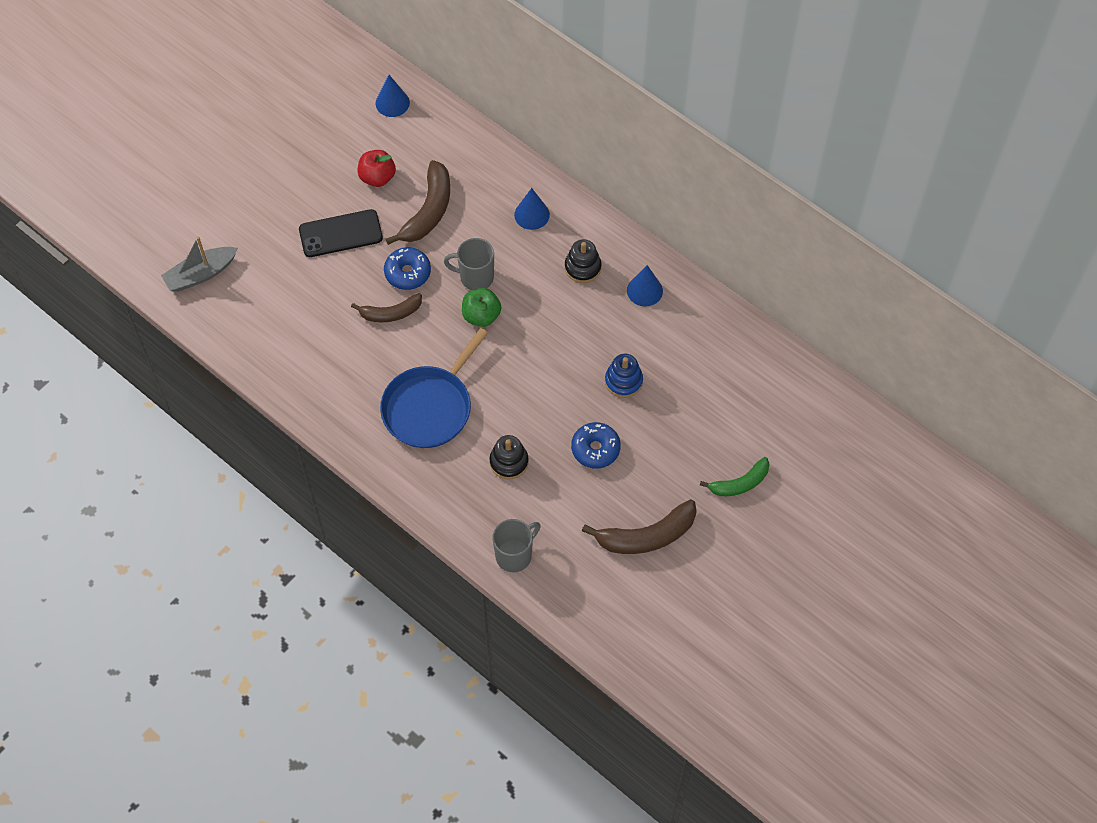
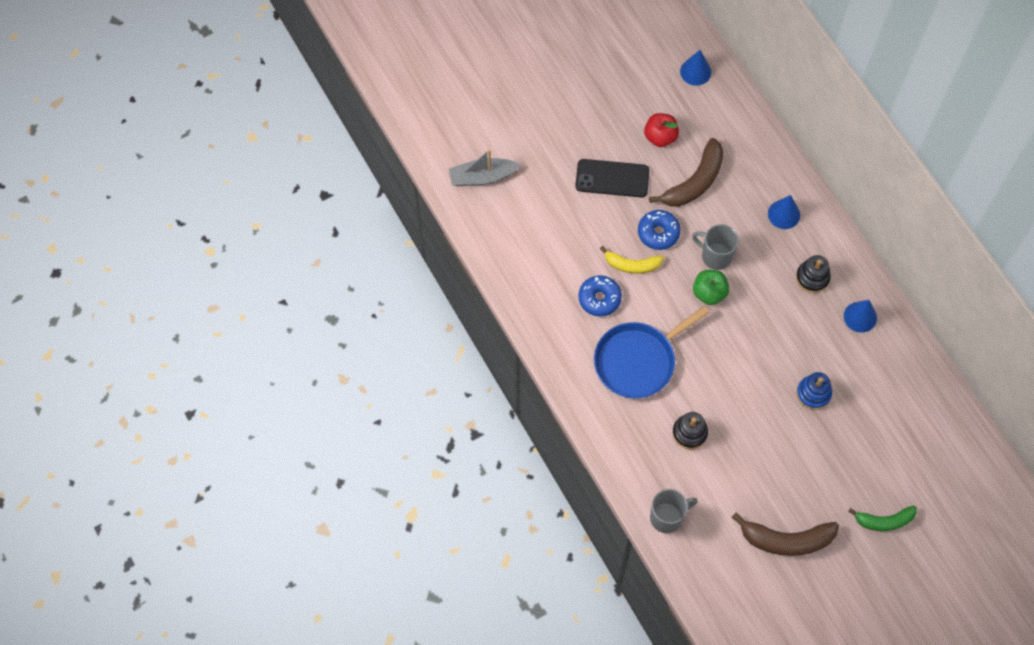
camera: 20 degrees right, 5 degrees up
brown banana [351,293,422,322] -> yellow banana [600,246,664,274]
blue donut [571,422,621,469] -> blue donut moved to [578,275,622,317]

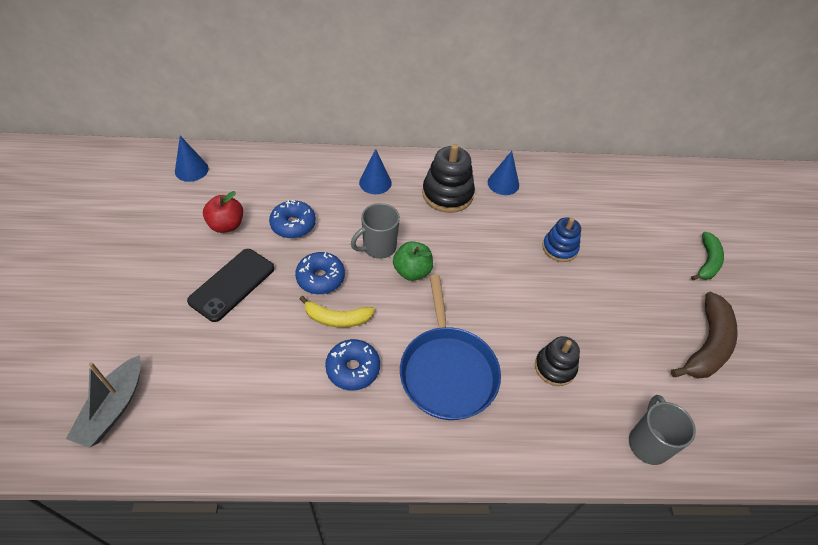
camera: 65 degrees left, 15 degrees down
yellow banana [600,246,664,274] -> yellow banana turned 60 degrees clockwise [300,296,375,328]
brown banana [649,138,724,207] -> blue donut [269,200,316,238]
black stacking toy [796,255,831,293] -> black stacking toy [422,144,475,213], size x1.54

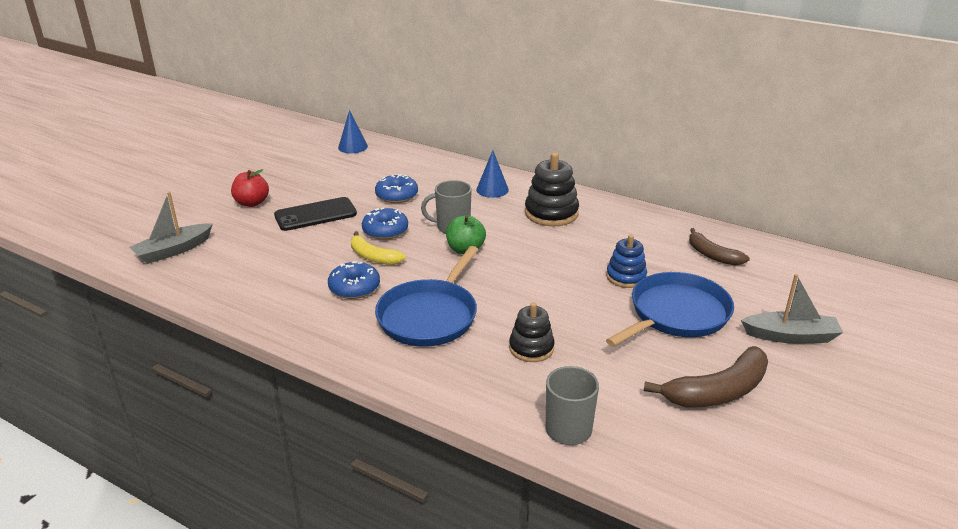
camera: 35 degrees right, 20 degrees down
red apple [203,191,243,233] -> red apple moved to [231,169,269,207]
blue cone [488,151,519,195] -> none
green banana [691,232,724,280] -> grey boat [741,274,843,344]
none -> blue pan [606,272,734,347]
none -> brown banana [689,228,750,265]

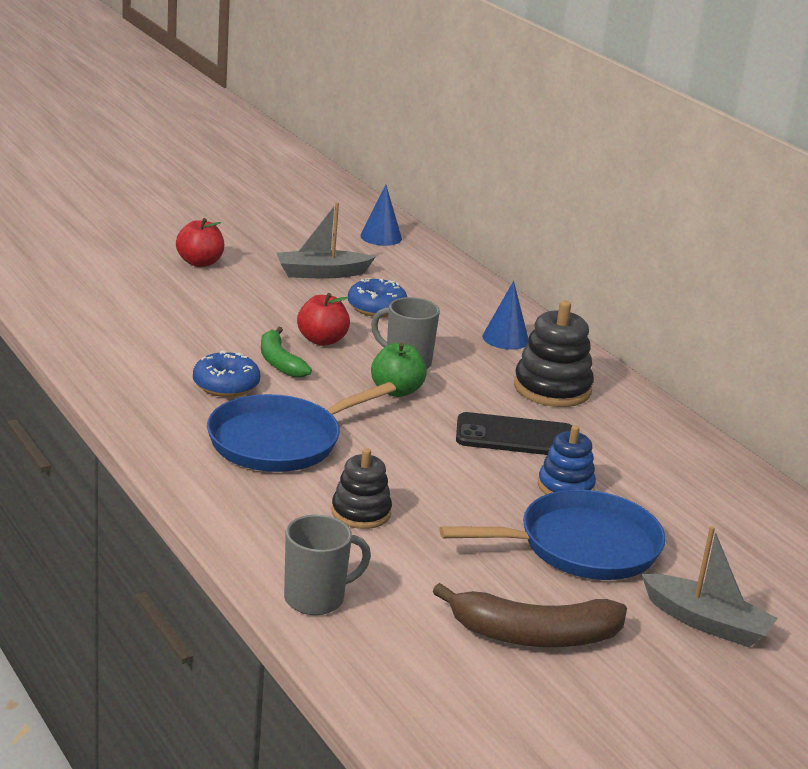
camera: 25 degrees right, 5 degrees down
grey boat [130,192,213,264] -> grey boat moved to [277,202,375,278]
black phone [274,197,357,231] -> black phone moved to [456,412,572,455]
yellow banana [351,231,406,265] -> green banana [261,327,312,378]
blue donut [362,207,408,240] -> red apple [297,293,350,346]
brown banana [689,228,750,265] -> none

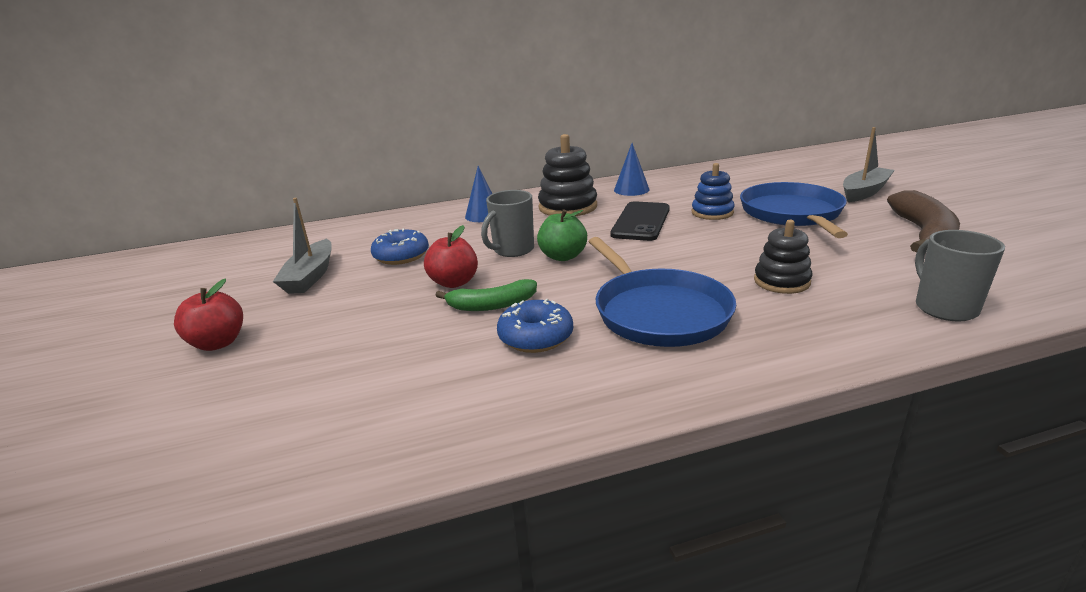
camera: 70 degrees left, 0 degrees up
blue cone [360,185,402,246] -> blue cone moved to [614,143,649,196]

